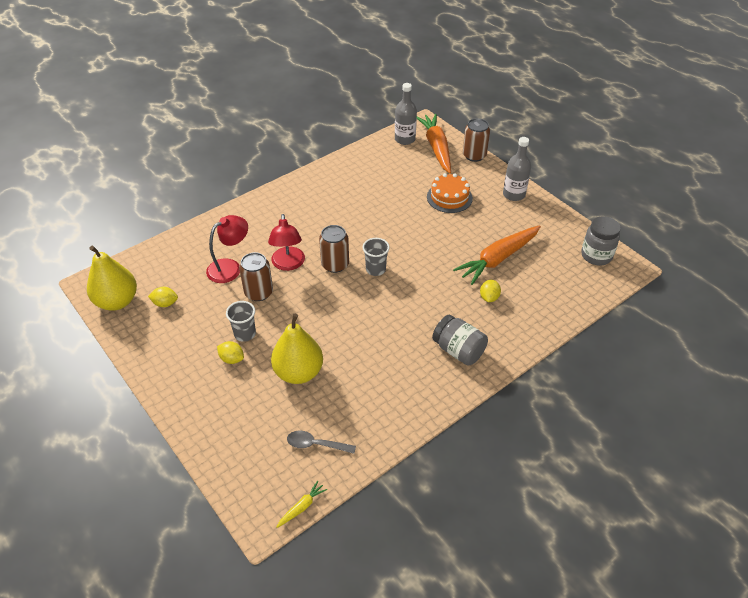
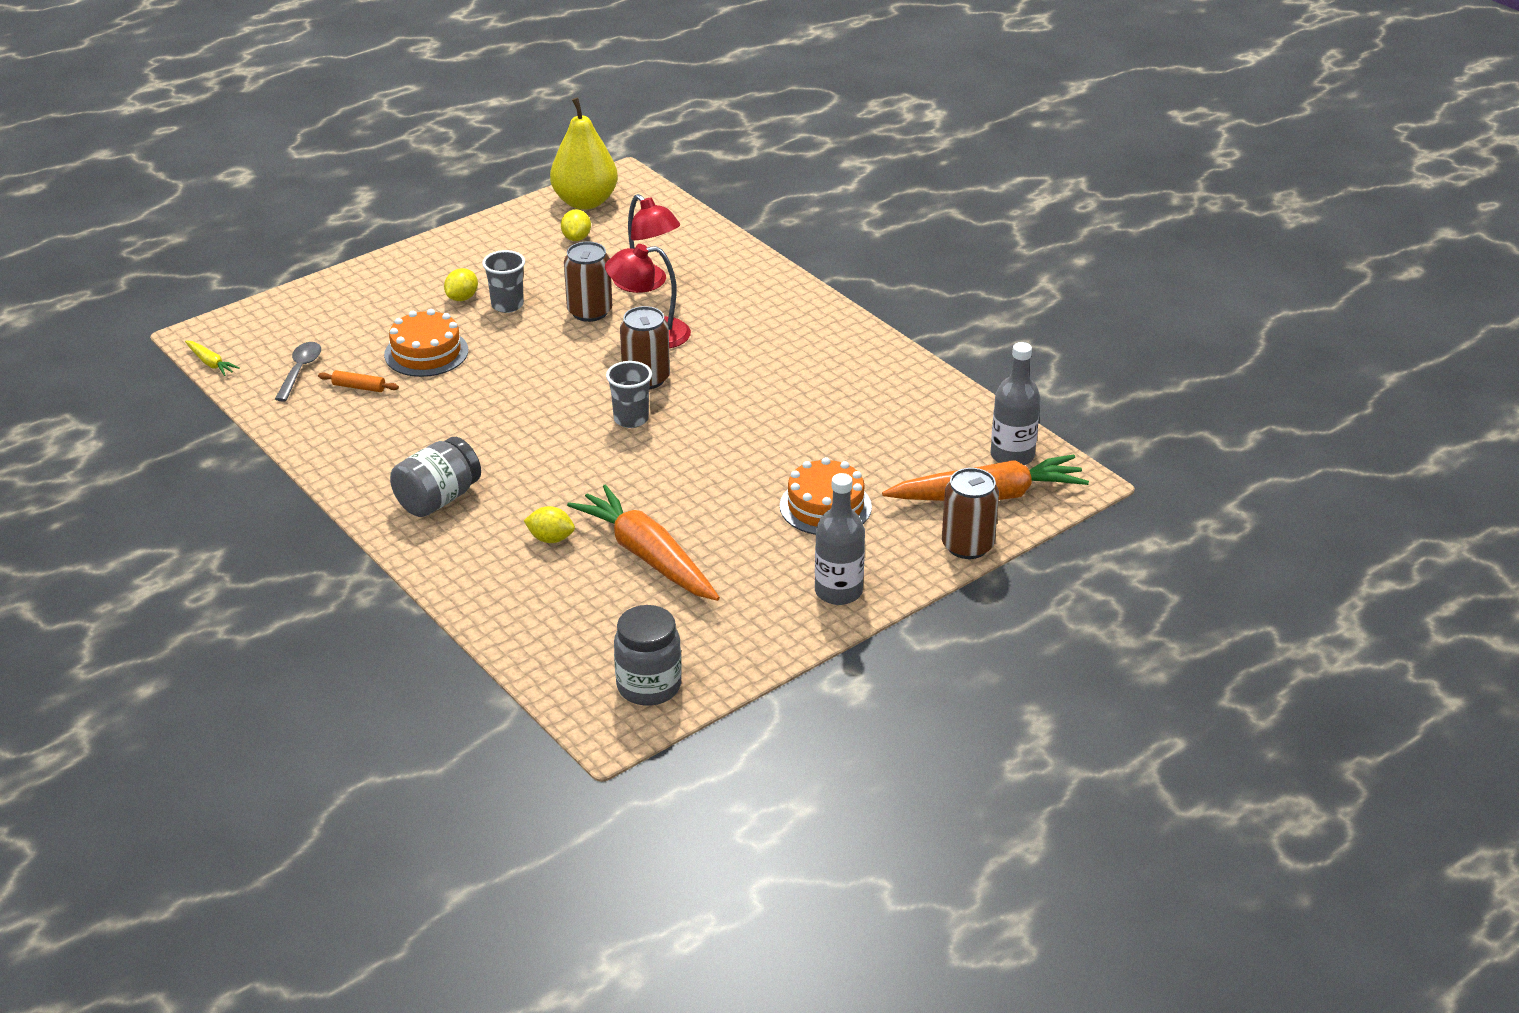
camera: 90 degrees right, 10 degrees down
yellow pear [271,314,323,384] -> orange cake [384,309,468,377]
none -> orange rolling pin [318,370,399,392]

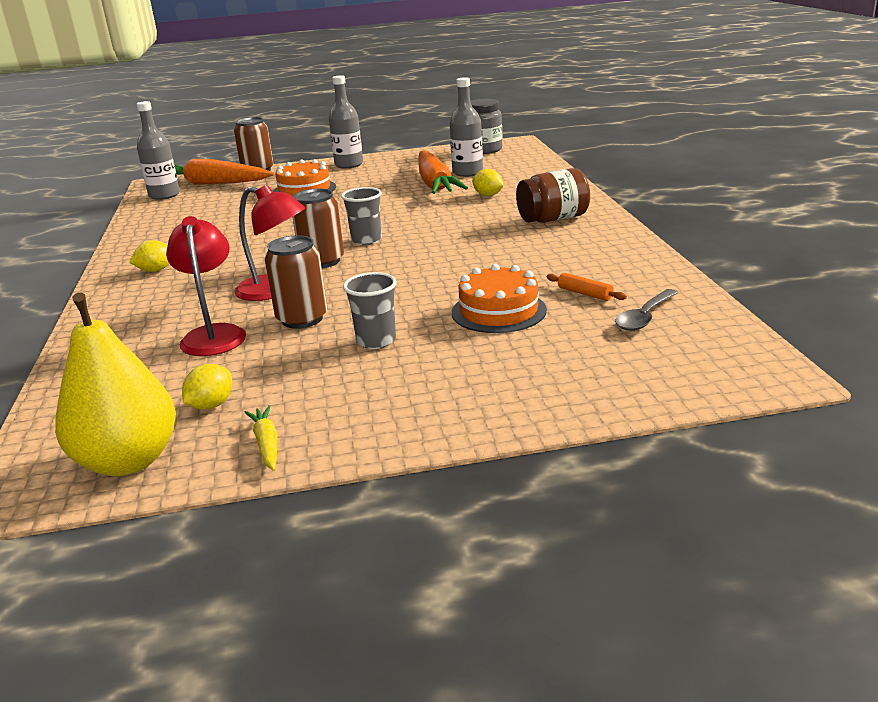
camera: 150 degrees left, 10 degrees down
yellow carrot [185,340,240,376] -> yellow carrot moved to [244,406,278,471]
grey jar [390,437,481,517] -> brown jar [516,168,590,223]
yellow lemon [444,268,478,301] -> yellow lemon moved to [129,240,169,272]
none -> grey bottle [449,77,483,177]

